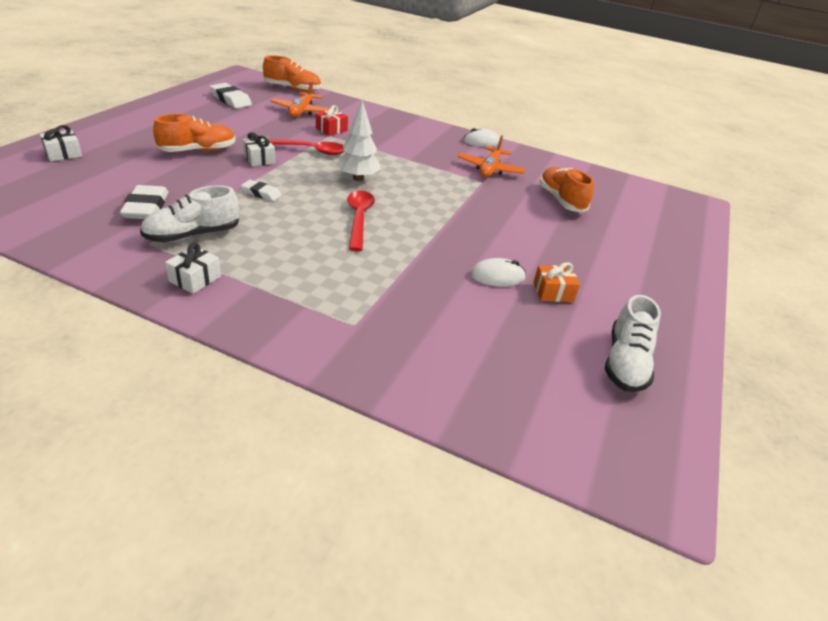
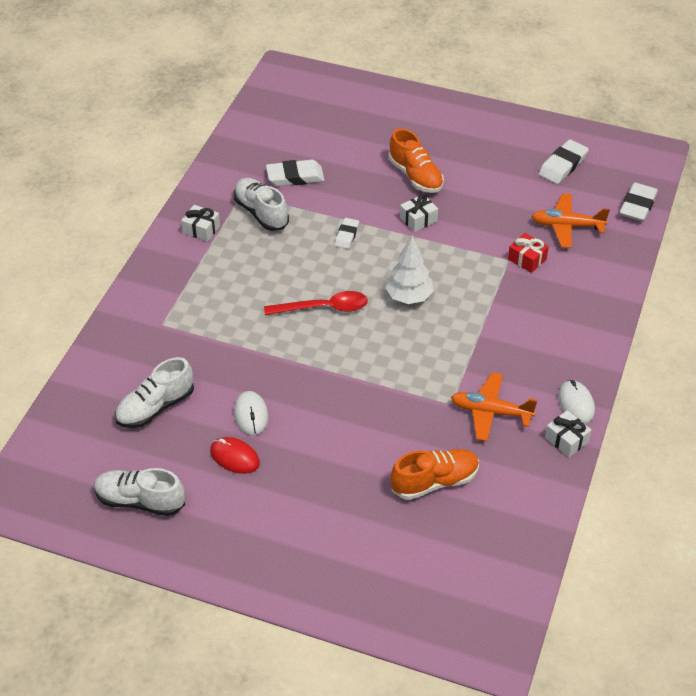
camera: 90 degrees right, 10 degrees up
white gift [39,125,82,161] -> white gift moved to [545,410,591,457]
orange shoe [263,55,321,92] -> white eraser [619,182,658,222]
red spoon [269,139,345,155] -> none
orange gift [533,262,580,302] -> red mouse [210,437,260,474]
none -> white shoe [115,357,194,428]

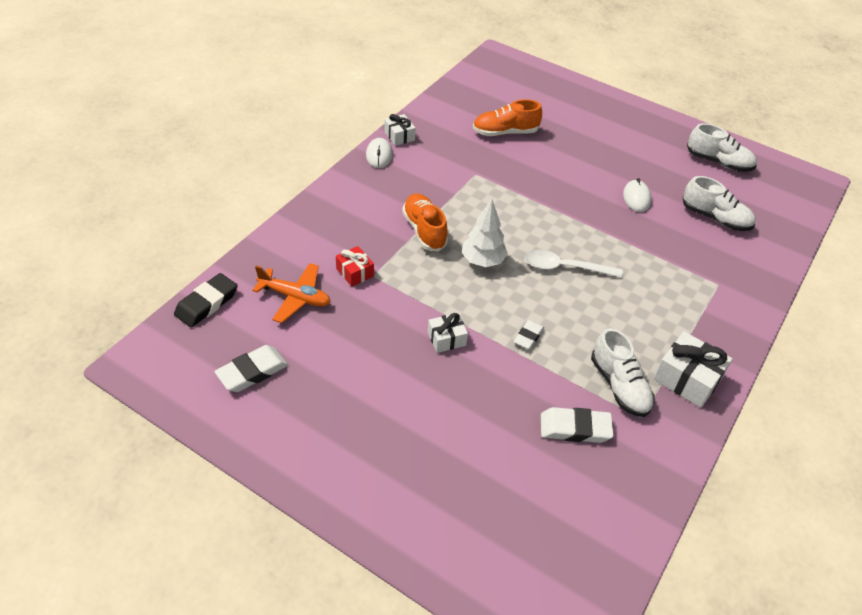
camera: 170 degrees left, 0 degrees up
white shoe [115,357,194,428] -> white shoe turned 60 degrees clockwise [683,176,756,231]
white gift [181,205,220,242] -> white gift [653,331,732,408], size x1.65
red mouse [210,437,260,474] -> none
red spoon [264,291,368,315] -> white spoon [525,250,623,278]
orange shoe [389,129,444,193] -> orange shoe moved to [402,193,448,251]
orange plane [451,372,537,441] -> none
white eraser [619,182,658,222] -> black eraser [174,273,238,327]

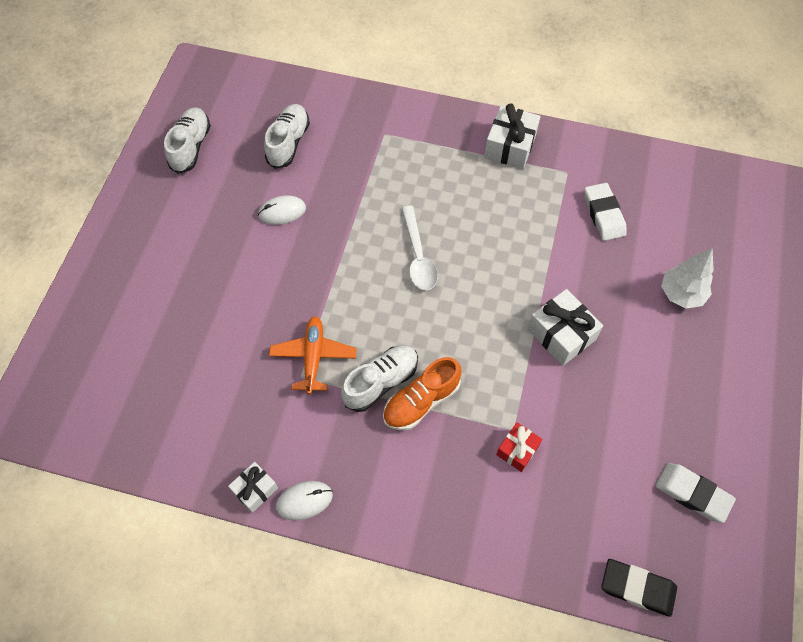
camera: 105 degrees left, 15 degrees up
orange plane [252,263,331,323] -> orange plane moved to [269,316,356,395]
white gift [428,313,468,353] -> white gift [527,289,603,366], size x1.65
white tree [462,199,508,267] -> white tree moved to [661,248,714,308]
orange shoe [473,99,542,136] -> none
white eraser [514,320,544,350] -> none
white shoe [591,328,654,417] -> white shoe moved to [341,345,418,412]

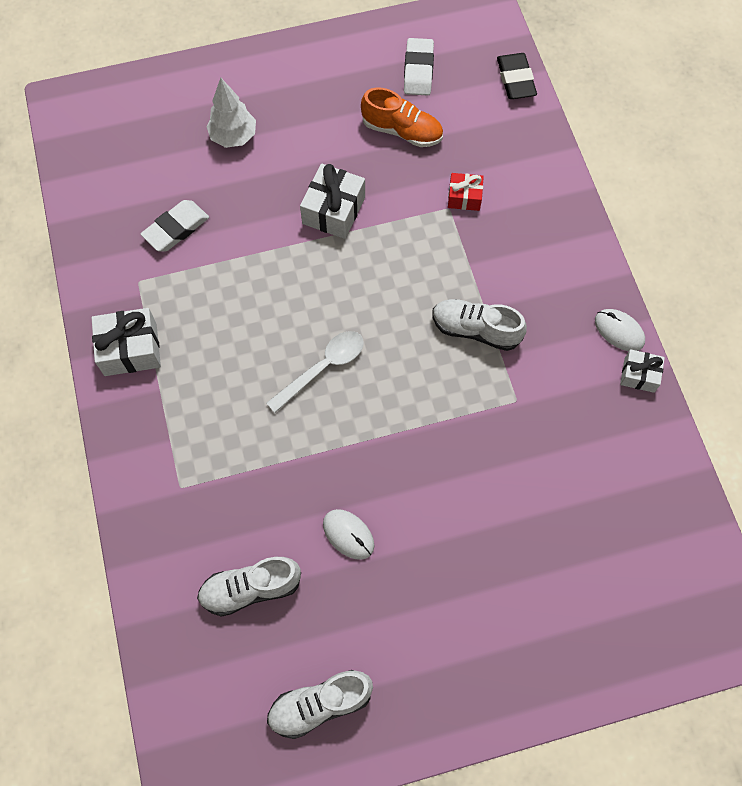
camera: 120 degrees left, 5 degrees up
orange plane [269,316,356,395] -> none
orange shoe [383,357,461,431] -> orange shoe moved to [361,88,443,147]

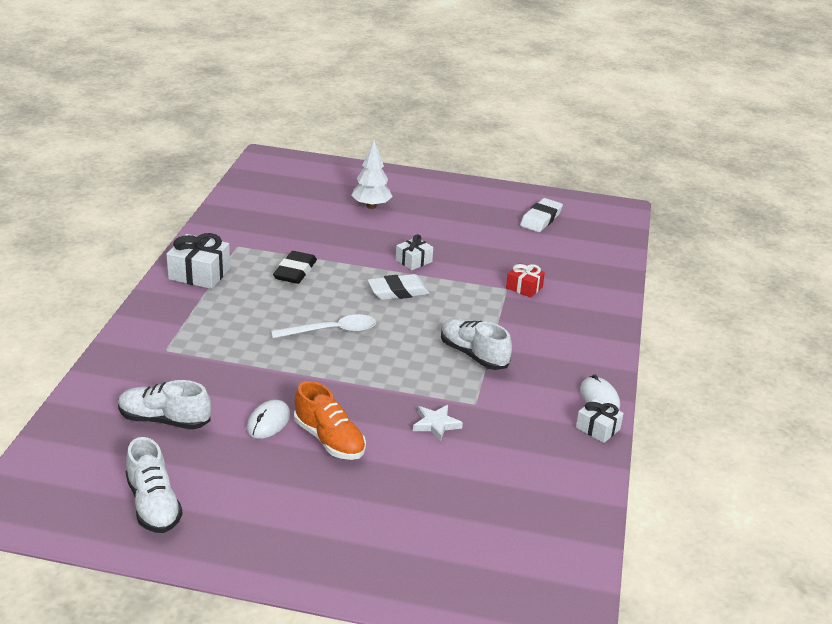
camera: 25 degrees right, 35 degrees down
white eraser [141,200,209,252] -> white eraser moved to [367,274,430,300]
white shoe [267,670,373,739] -> white shoe turned 120 degrees counterclockwise [126,437,183,533]
white gift [300,164,365,239] -> white gift [396,234,433,270], size x0.61
white mouse [323,509,374,560] -> white mouse turned 45 degrees clockwise [247,400,290,439]
orange shoe [361,88,443,147] -> orange shoe moved to [294,381,366,460]
black eraser [497,53,537,99] -> black eraser moved to [273,251,317,284]
none -> white star [413,405,463,442]

